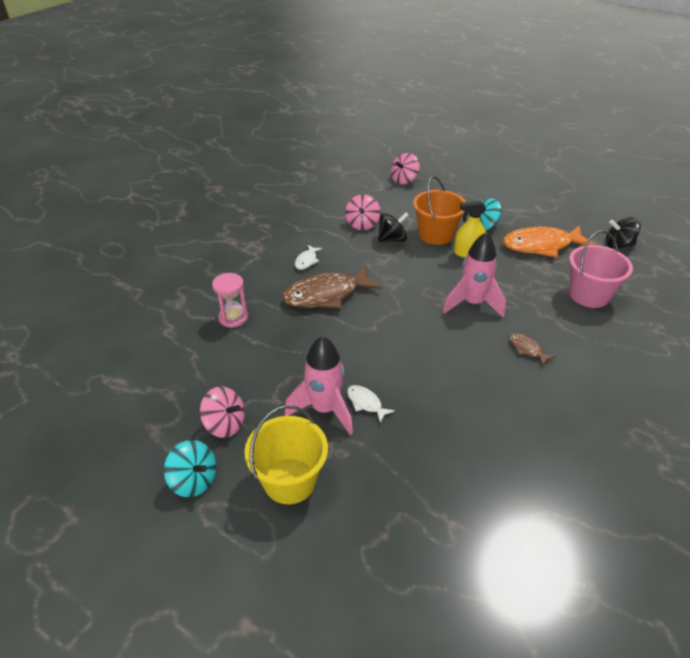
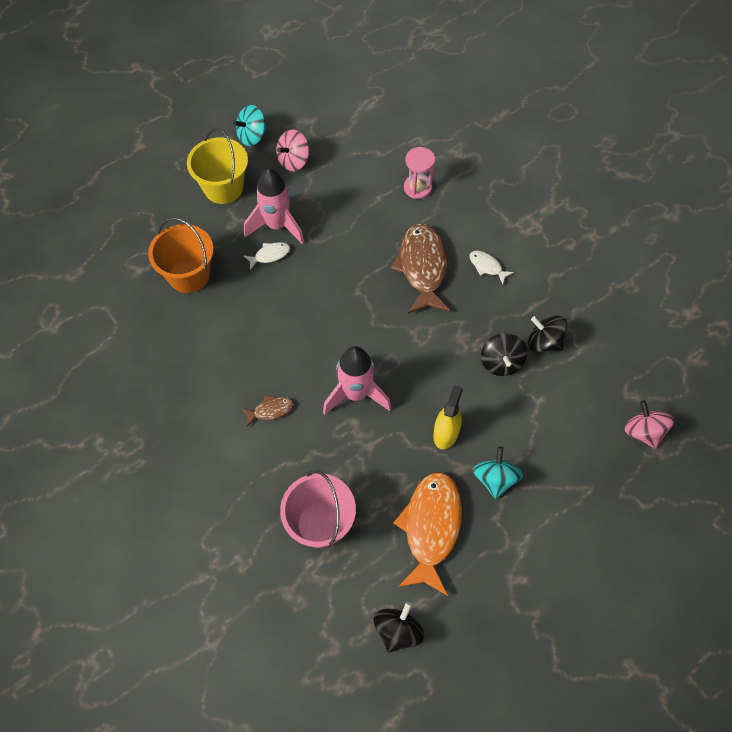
camera: 110 degrees right, 20 degrees up
pink spinning top [345,194,381,230] -> black spinning top [528,316,567,352]
orange bucket [413,176,466,245] -> orange bucket moved to [148,217,214,293]

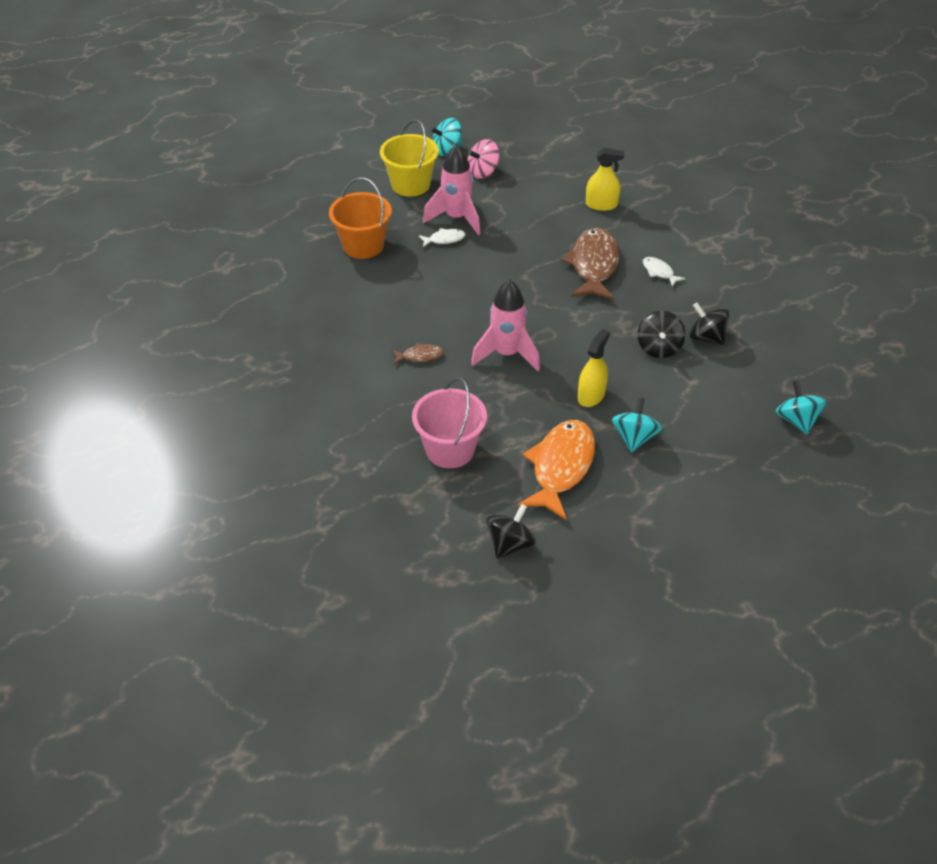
camera: 10 degrees right, 15 degrees down
pink hourglass [404,147,435,199] -> yellow spray bottle [586,148,624,211]
pink spinning top [624,400,674,449] -> turquoise spinning top [776,380,827,434]

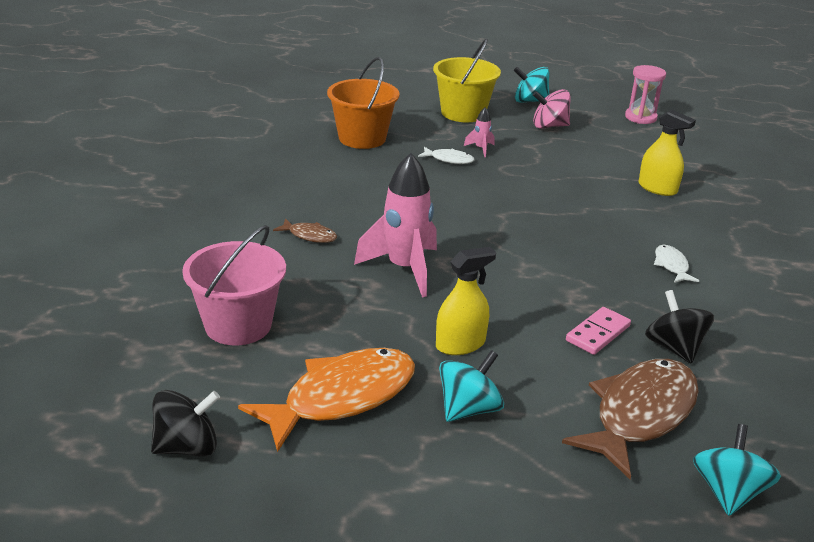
camera: 30 degrees right, 15 degrees down
pink rocket [423,145,480,235] -> pink rocket [464,107,494,157], size x0.44
brown fish [561,228,620,300] -> brown fish moved to [562,359,699,479]
black spinning top [638,311,685,358] -> pink domino [566,307,631,355]
none -> pink hourglass [625,65,666,124]

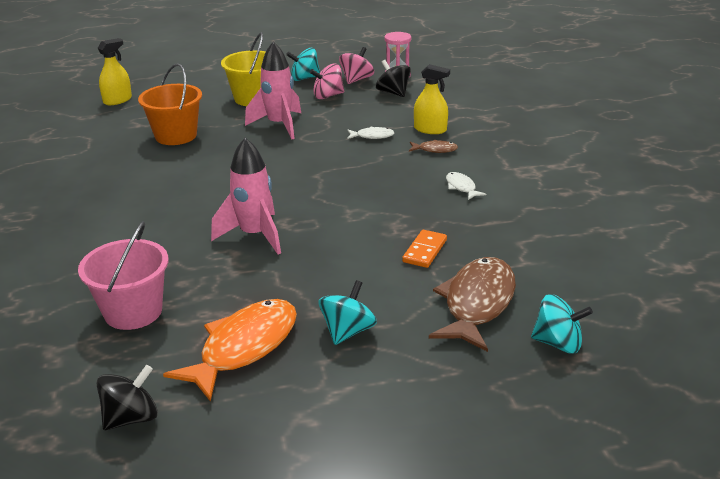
camera: 15 degrees left, 0 degrees up
brown fish [273,218,337,243] -> brown fish moved to [409,140,458,153]
white fish [418,147,474,164] -> white fish moved to [347,127,395,139]
yellow spray bottle [436,247,496,355] -> yellow spray bottle moved to [98,38,132,105]
pink rocket [464,107,494,157] -> pink rocket [245,42,301,139], size x2.27
pink domino [566,307,631,355] -> orange domino [402,230,447,268]
black spinning top [645,290,714,364] -> black spinning top moved to [376,60,411,97]
turquoise spinning top [693,424,781,516] -> turquoise spinning top turned 105 degrees clockwise [531,294,593,353]
none -> pink spinning top [339,47,374,84]

